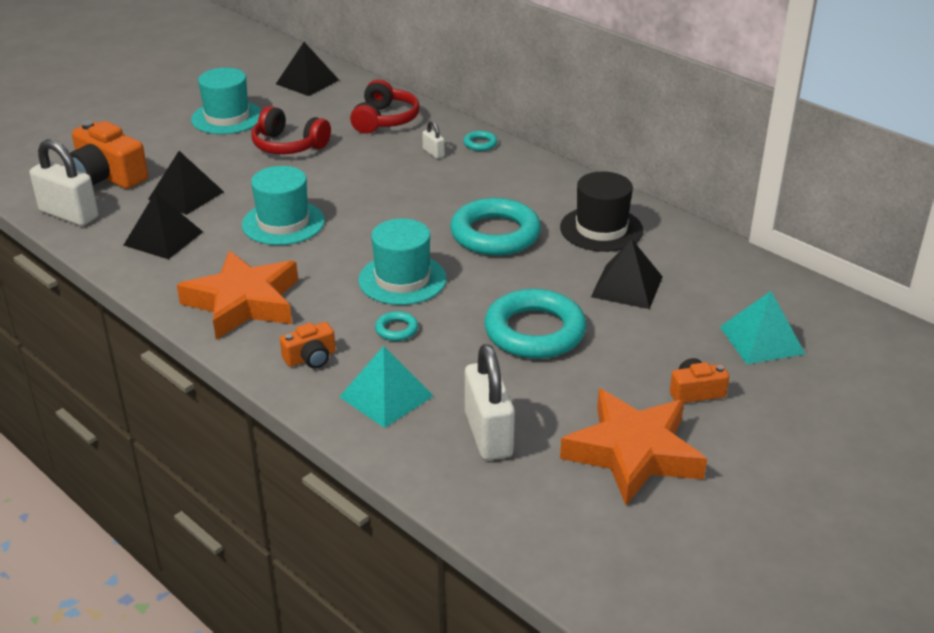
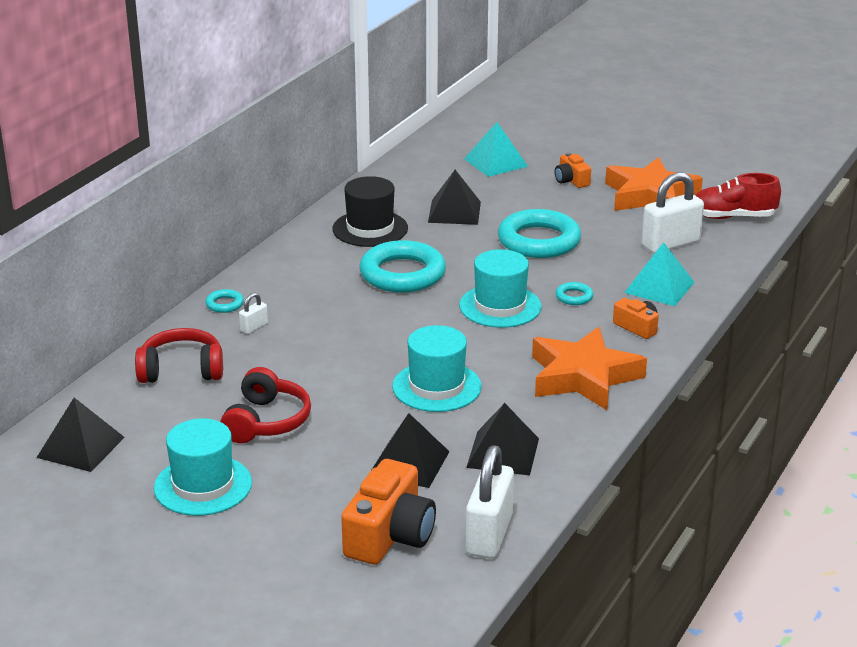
camera: 105 degrees left, 5 degrees down
none -> red shoe [695,173,781,219]

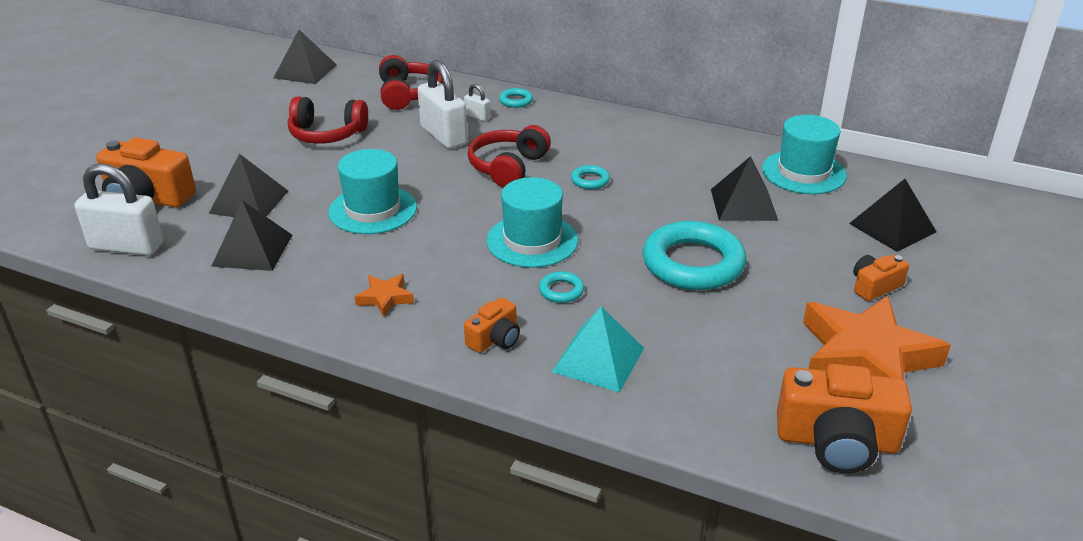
camera: 85 degrees right, 5 degrees up
turquoise hat [154,419,252,516] -> turquoise hat moved to [762,115,847,194]
black hat [333,176,408,247] -> none
turquoise ring [359,240,446,293] -> turquoise ring [571,165,610,189], size x0.43
turquoise pyramid [464,122,528,177] -> black pyramid [849,179,936,252]
orange star [532,327,647,410] -> orange star [354,274,414,317], size x0.44
white padlock [642,172,704,253] -> white padlock moved to [418,60,468,149]
red shoe [695,173,781,219] -> orange camera [777,364,912,474]
none -> red headphones [468,125,551,188]

